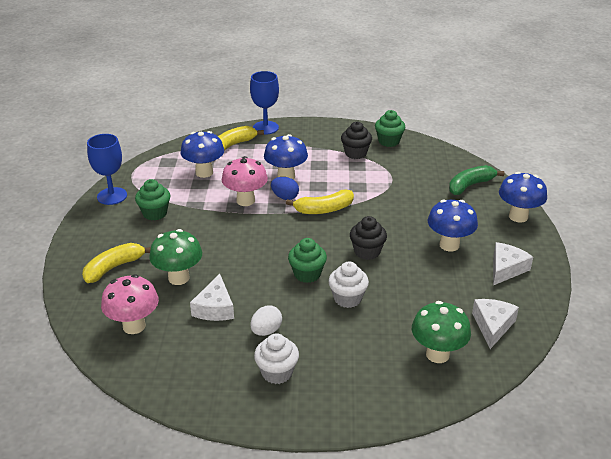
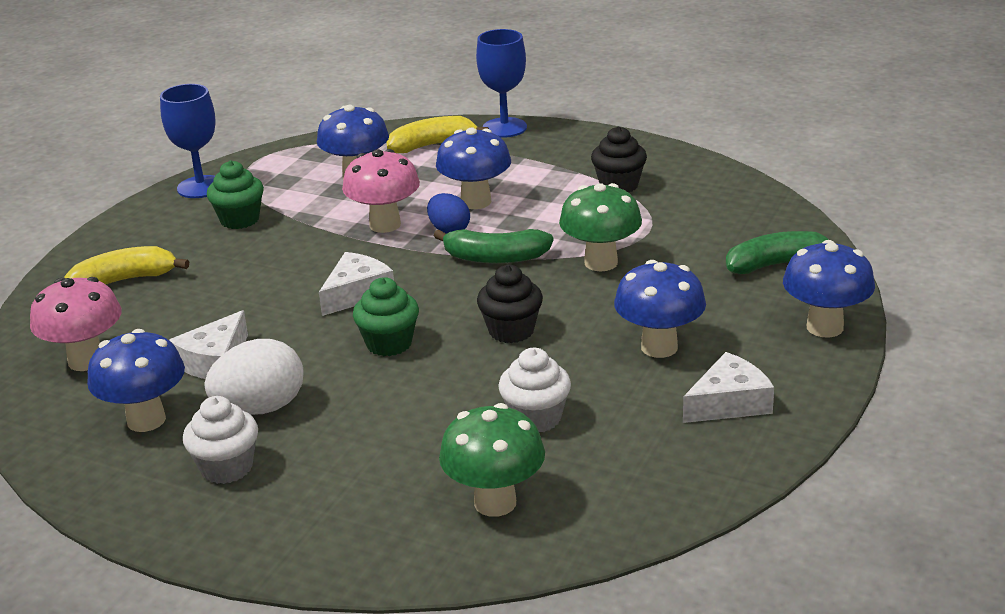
camera: 25 degrees right, 5 degrees down
green mushroom [149,229,202,285] -> green mushroom moved to [559,183,642,271]
white egg [250,306,282,336] -> white egg [205,339,304,415], size x1.60
yellow banana [286,190,354,214] -> green banana [434,229,553,264]
white cupcake [328,262,369,308] -> white cupcake moved to [498,348,571,433]
green cupcake [375,110,405,147] -> none
white cheese [472,299,519,349] -> white cheese moved to [319,252,394,316]
none -> blue mushroom [87,329,185,432]

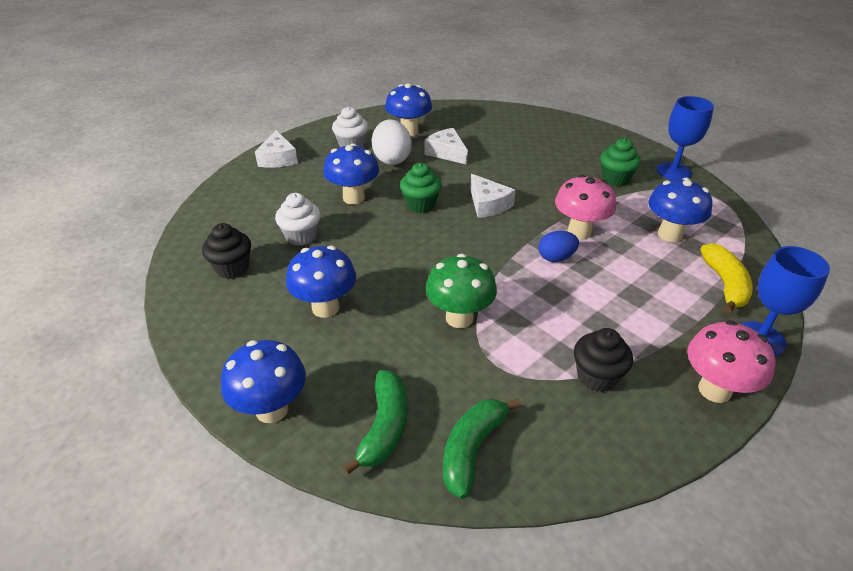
camera: 110 degrees right, 10 degrees up
pink mushroom [30,277,121,371] -> pink mushroom moved to [687,320,776,403]
yellow banana [64,246,189,284] -> none
green banana [434,229,553,264] -> green banana moved to [443,399,521,499]
blue mushroom [436,127,511,209] -> blue mushroom moved to [323,144,379,205]
green mushroom [439,403,545,517] -> none
black cupcake [477,265,543,343] -> black cupcake moved to [202,223,251,279]
white cheese [683,352,774,423] -> white cheese moved to [255,130,298,168]

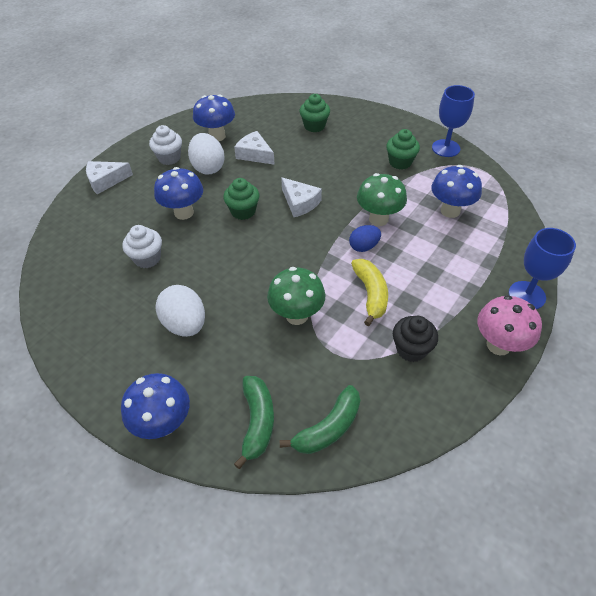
camera: 10 degrees left, 10 degrees up
black cupcake [202,223,251,279] -> none
white cheese [255,130,298,168] -> white cheese turned 90 degrees clockwise [86,161,133,194]
blue mushroom [286,246,356,318] -> white egg [156,285,205,337]
green banana [443,399,521,499] -> green banana turned 150 degrees counterclockwise [280,385,360,454]
pink mushroom [555,175,616,239] -> green mushroom [357,173,407,226]
yellow banana [700,243,753,313] -> yellow banana moved to [351,259,388,326]
none -> green cupcake [300,94,330,132]

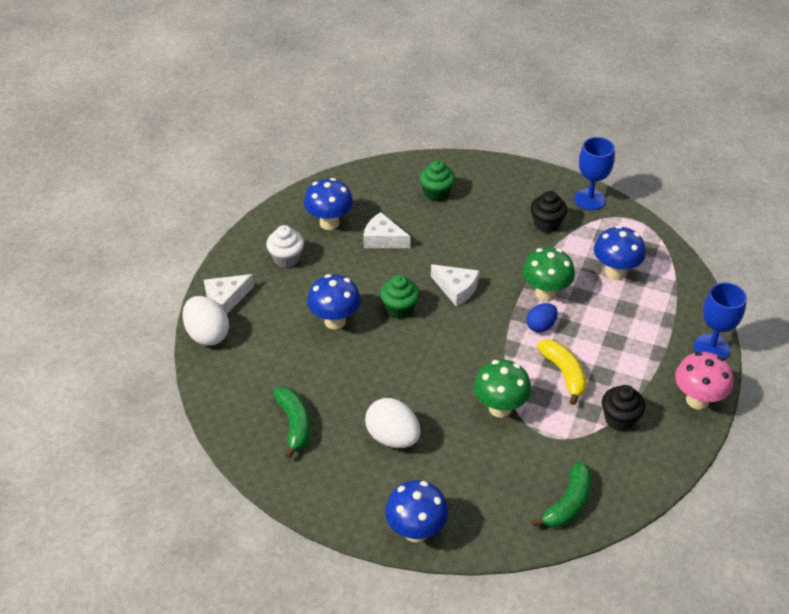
camera: 15 degrees left, 5 degrees down
white cupcake [122,225,162,268] -> none
white egg [188,133,225,175] -> white egg moved to [182,296,229,346]
green banana [234,376,274,469] -> green banana moved to [273,387,311,459]
green cupcake [386,129,420,170] -> black cupcake [531,191,567,233]

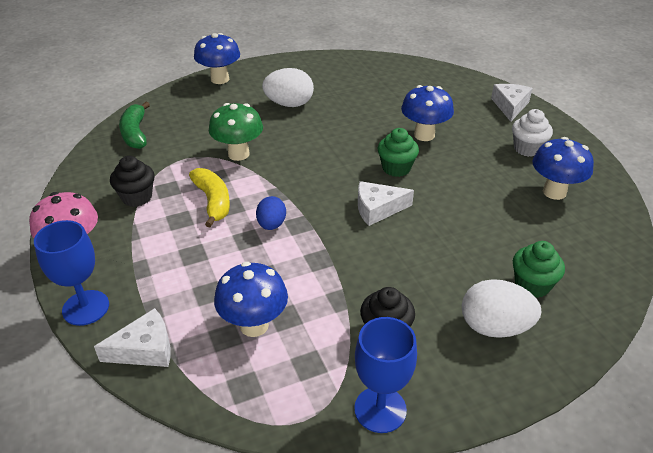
camera: 135 degrees right, 5 degrees down
white egg [182,296,229,346] -> white egg moved to [462,279,542,338]
green banana [273,387,311,459] -> none
white cheese [363,212,411,248] -> white cheese moved to [94,308,171,367]
green mushroom [522,247,575,301] -> none
yellow banana [537,339,587,405] -> yellow banana turned 135 degrees counterclockwise [189,168,230,227]

